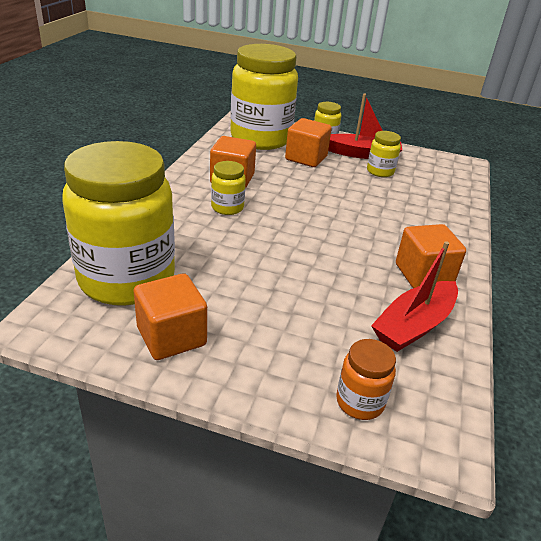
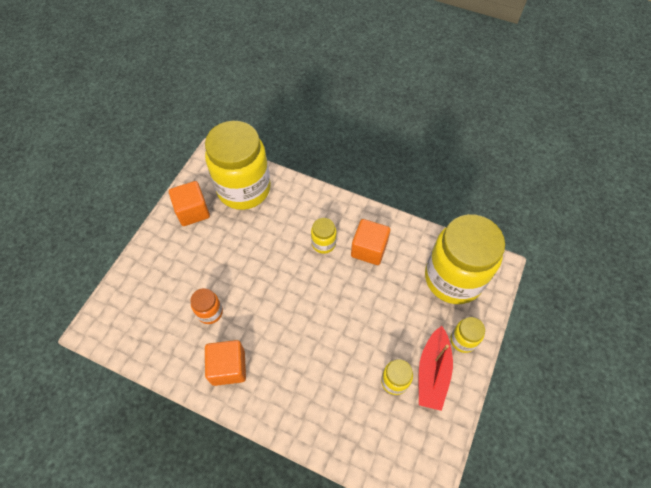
camera: 100 degrees right, 25 degrees up
orange cube [285,118,332,167] -> none
orange jar [336,339,396,420] -> orange jar moved to [190,288,223,324]
red boat [371,241,458,352] -> none

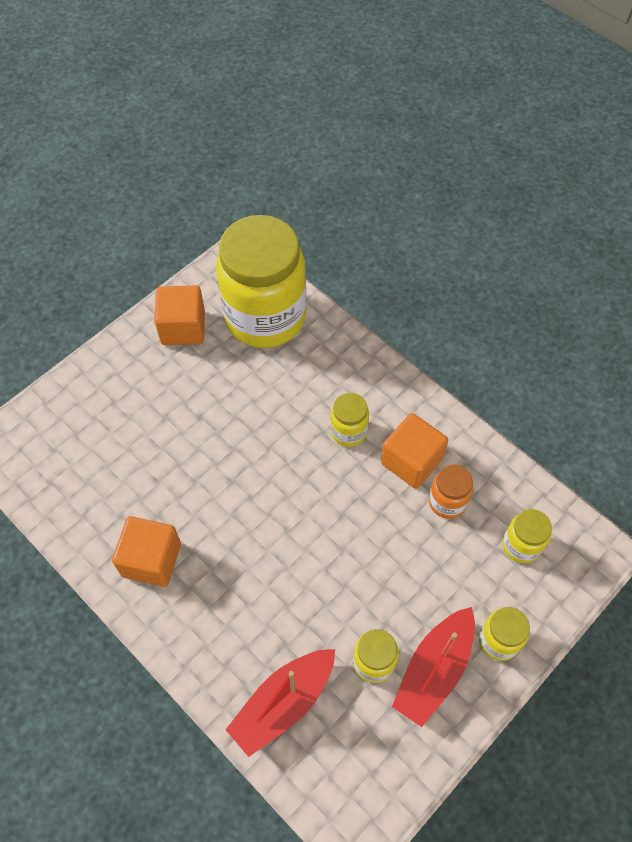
camera: 20 degrees right, 0 degrees up
orange jar [190,288,223,324] -> orange jar moved to [429,464,473,519]
yellow jar [425,214,505,304] -> yellow jar [503,509,552,563], size x0.42
none -> red boat [226,649,335,757]

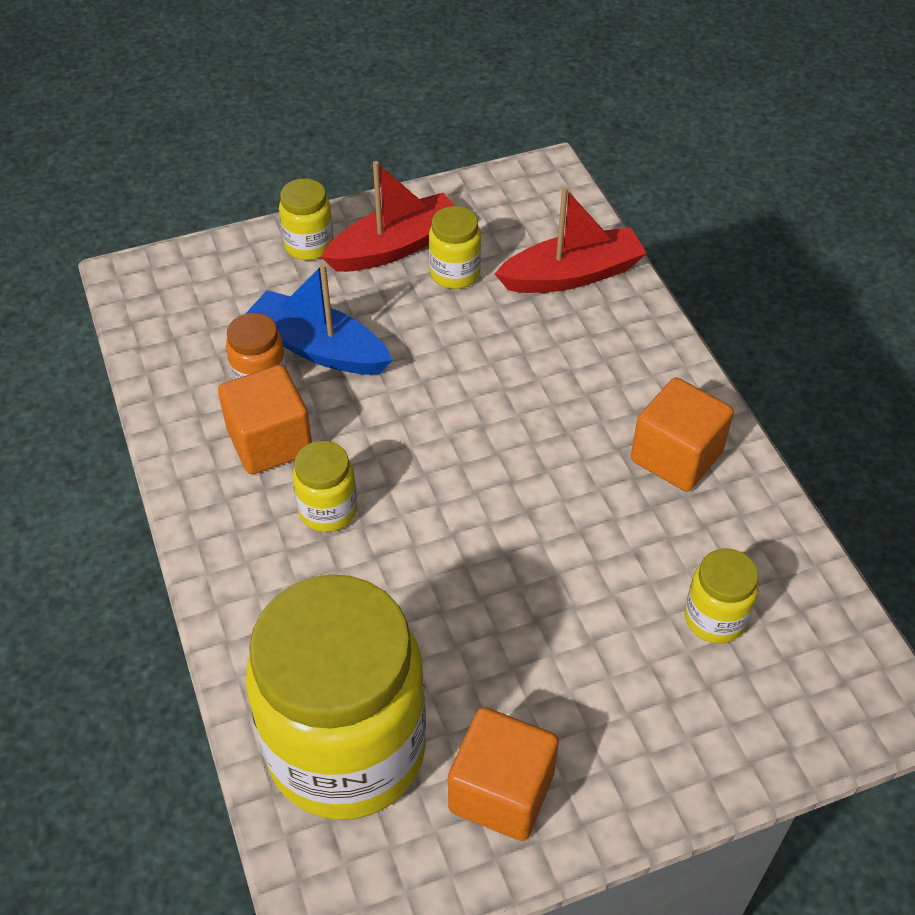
camera: 155 degrees left, 10 degrees down
yellow jar [503,509,552,563] -> yellow jar moved to [685,548,759,644]
none -> blue boat [245,263,393,375]

